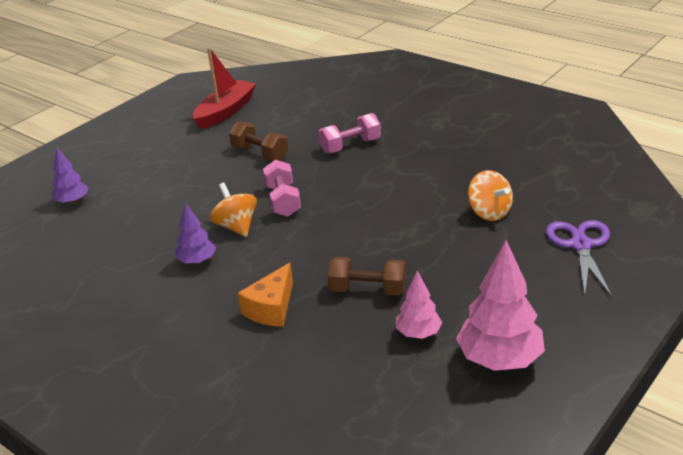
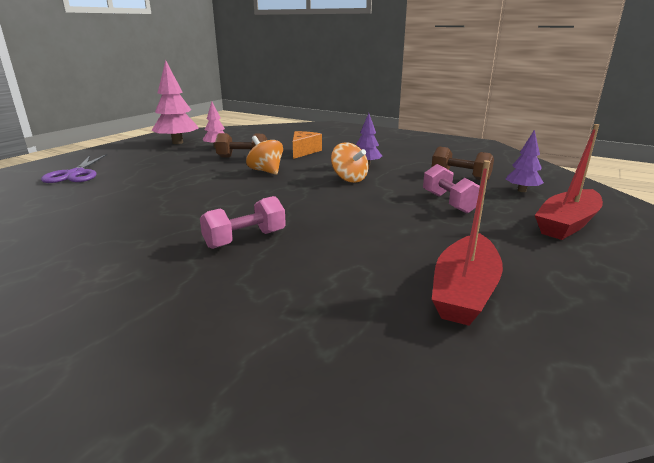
camera: 170 degrees right, 10 degrees down
brown dumbbell [229,121,288,161] -> brown dumbbell moved to [431,146,494,180]
pink dumbbell [263,160,301,217] -> pink dumbbell moved to [423,164,480,214]
orange spinning top [468,170,513,221] -> orange spinning top moved to [246,136,283,175]
none -> red boat [535,124,603,240]

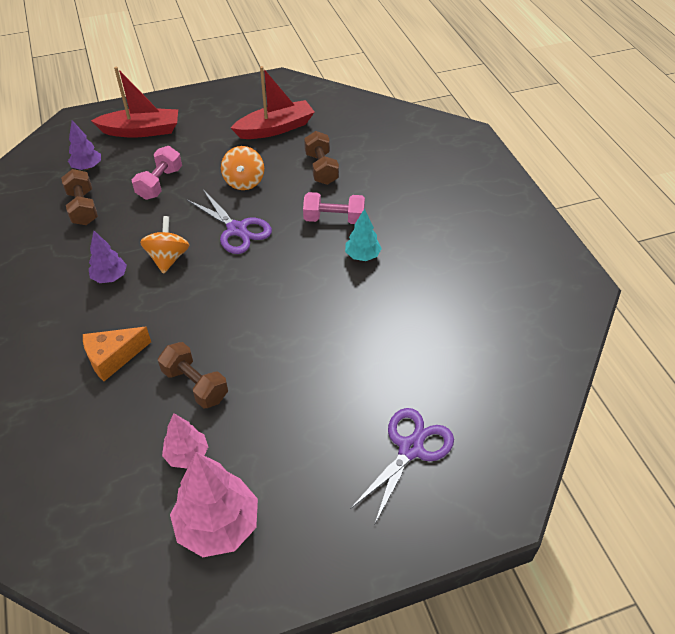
camera: 140 degrees left, 25 degrees up
orange spinning top [246,136,283,175] -> orange spinning top moved to [221,146,264,190]
none -> purple scissors [187,190,272,254]
none -> brown dumbbell [304,131,339,185]
none -> turquoise tree [345,209,382,261]

